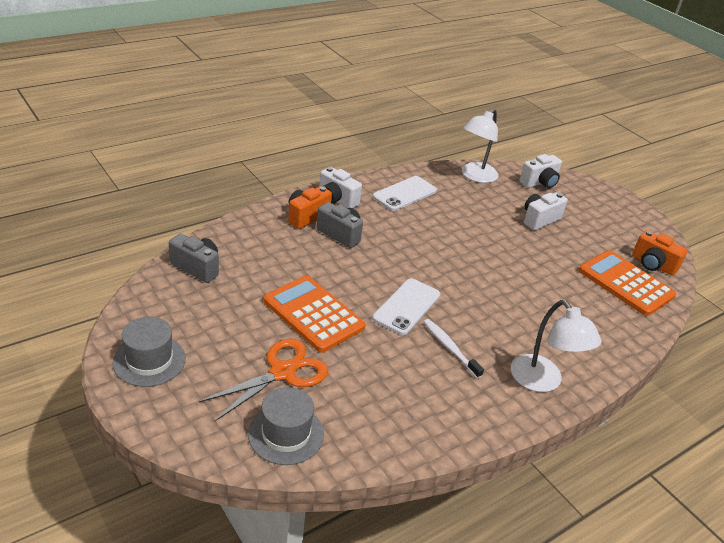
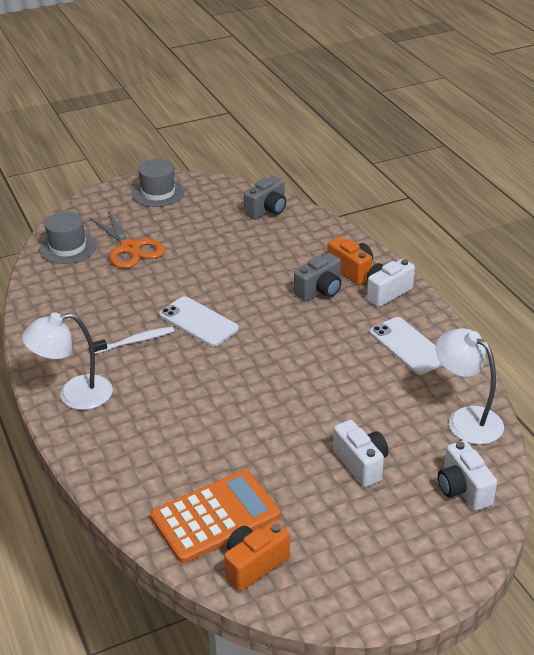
camera: 105 degrees right, 0 degrees up
orange calculator [263,276,365,353] -> none

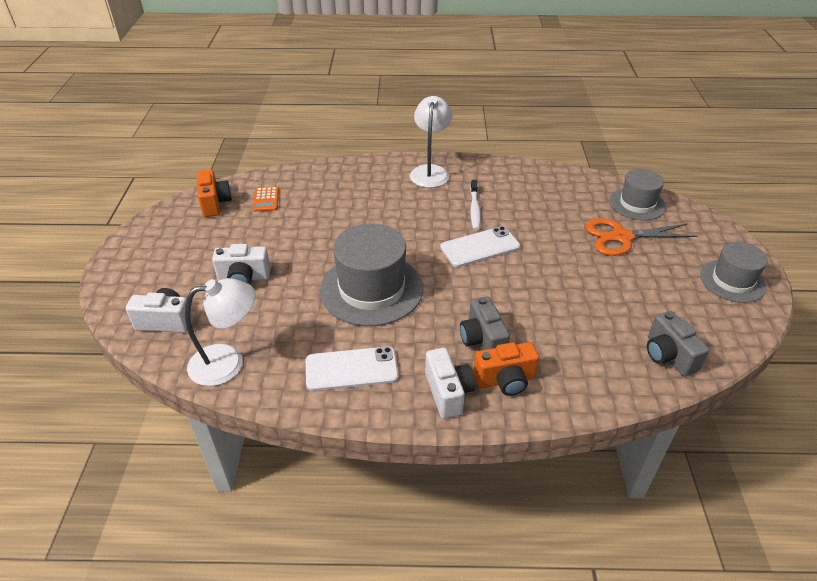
camera: 115 degrees right, 5 degrees up
orange calculator [150,470,281,563] -> orange calculator [253,187,279,212], size x0.47
none -> grey hat [320,224,423,326]

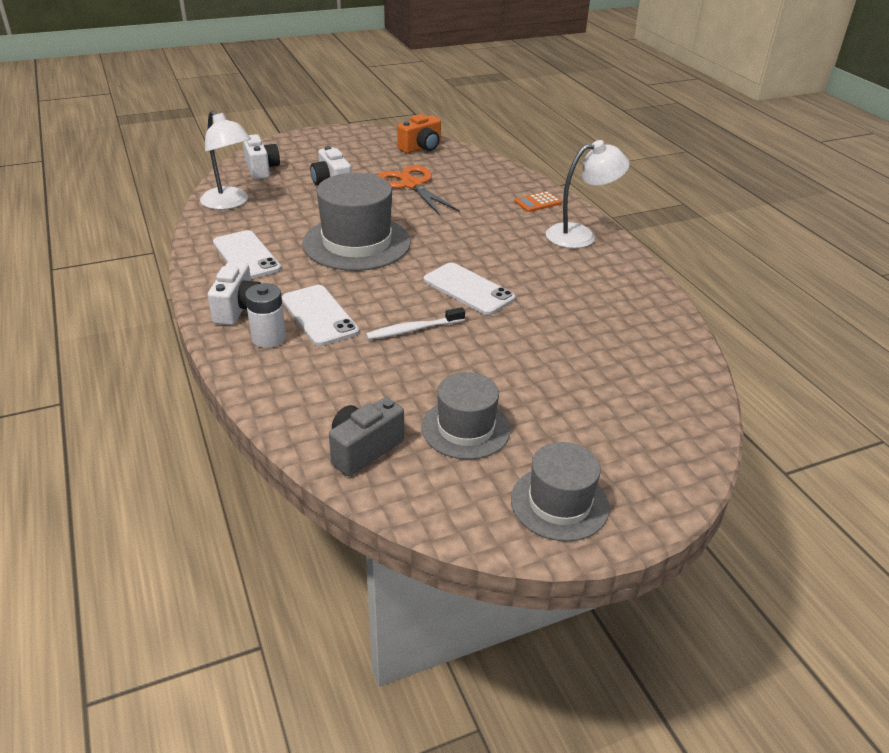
camera: 65 degrees right, 5 degrees down
orange calculator [253,187,279,212] -> orange calculator moved to [514,191,562,212]
white camera [425,348,475,419] -> white camera turned 45 degrees counterclockwise [208,262,261,325]
grey camera [460,297,510,350] -> white phone [282,285,359,346]
white toothbrush [470,180,481,230] -> white toothbrush moved to [366,307,465,340]
orange camera [473,342,539,396] -> white battery [245,283,286,348]
orange scissors [585,218,697,256] -> orange scissors moved to [378,165,460,216]
grey hat [610,169,666,221] -> grey hat moved to [422,372,511,460]

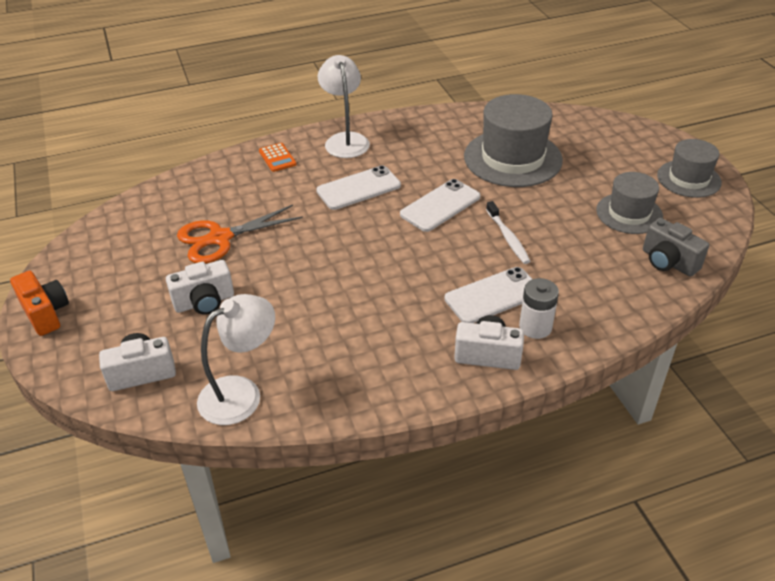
camera: 85 degrees left, 5 degrees up
white phone [213,230,281,279] -> white phone moved to [316,165,401,210]
grey hat [302,173,411,271] -> grey hat moved to [464,94,563,187]
orange camera [397,114,441,153] -> orange camera moved to [10,271,69,336]

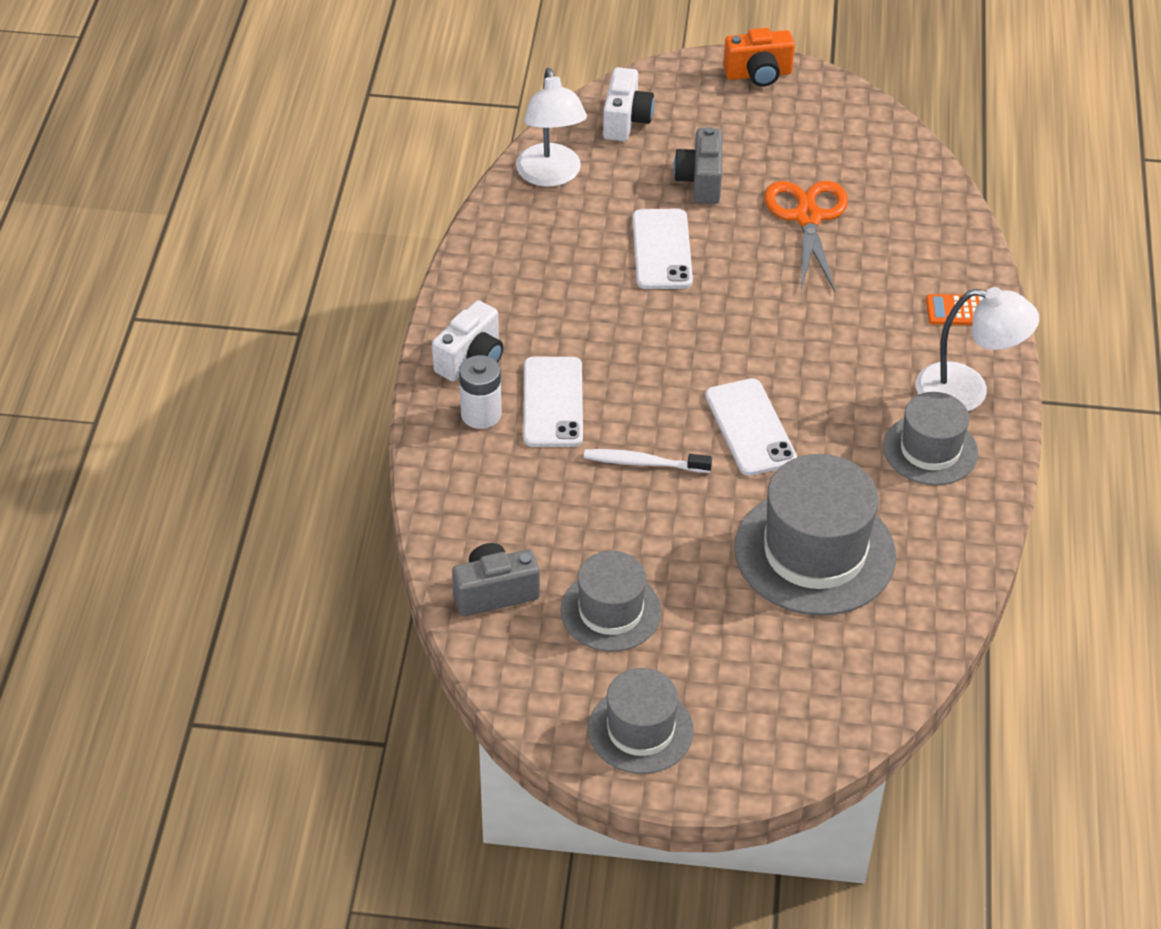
camera: 115 degrees right, 5 degrees up
white camera [166,260,234,315] -> grey camera [674,127,722,204]
white phone [316,165,401,210] -> white phone moved to [633,209,693,289]
none -> grey hat [883,392,978,485]

